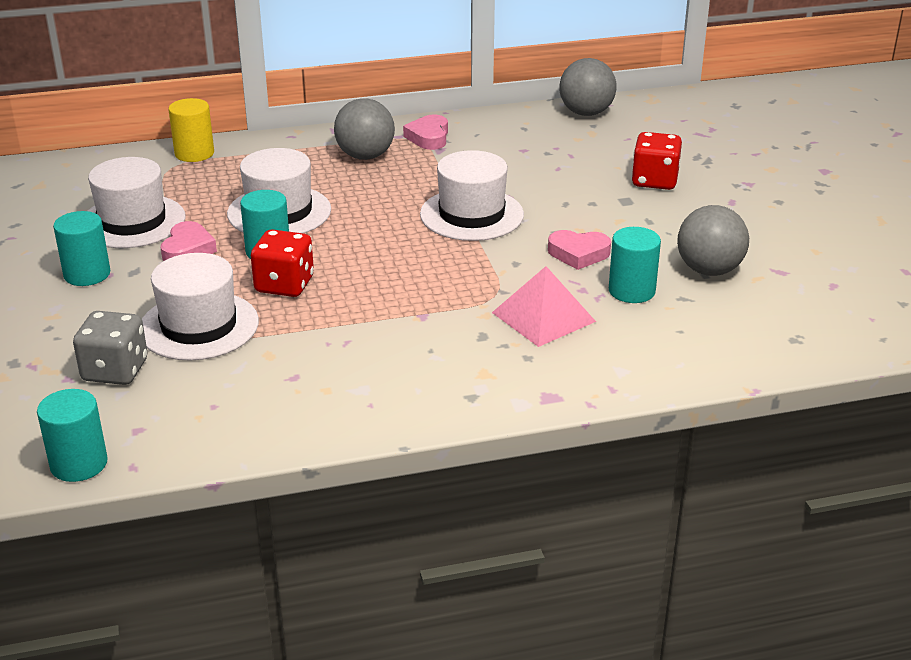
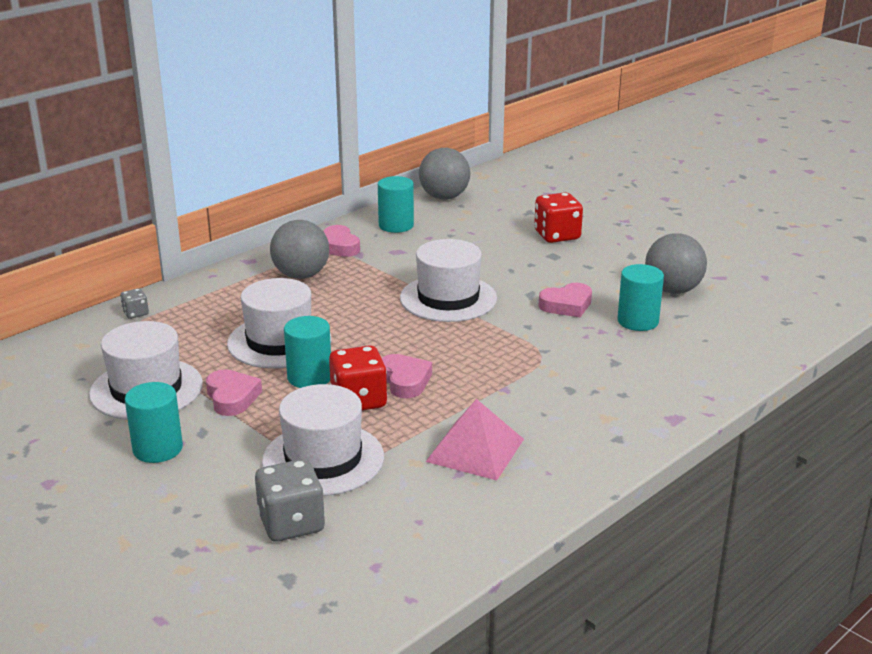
camera: 30 degrees left, 5 degrees down
turquoise cylinder [37,389,108,482] -> turquoise cylinder moved to [378,176,414,233]
yellow cylinder [169,98,214,162] -> grey dice [120,288,149,319]
pink pyramid [492,266,596,347] -> pink pyramid moved to [425,399,524,480]
none -> pink heart [382,354,432,398]

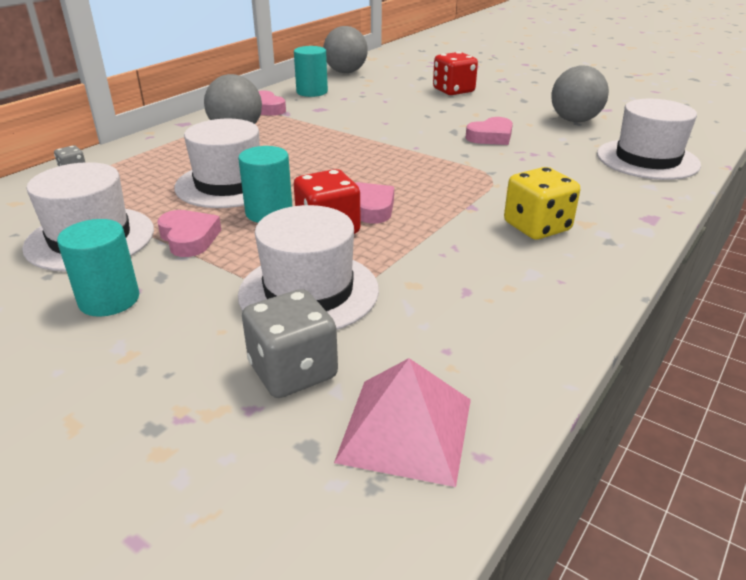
camera: 10 degrees left, 5 degrees up
white hat [400,239,497,322] -> white hat moved to [597,99,701,180]
pink pyramid [425,399,524,480] -> pink pyramid moved to [334,358,471,487]
turquoise cylinder [617,264,664,331] -> none
none -> yellow dice [504,167,580,240]

